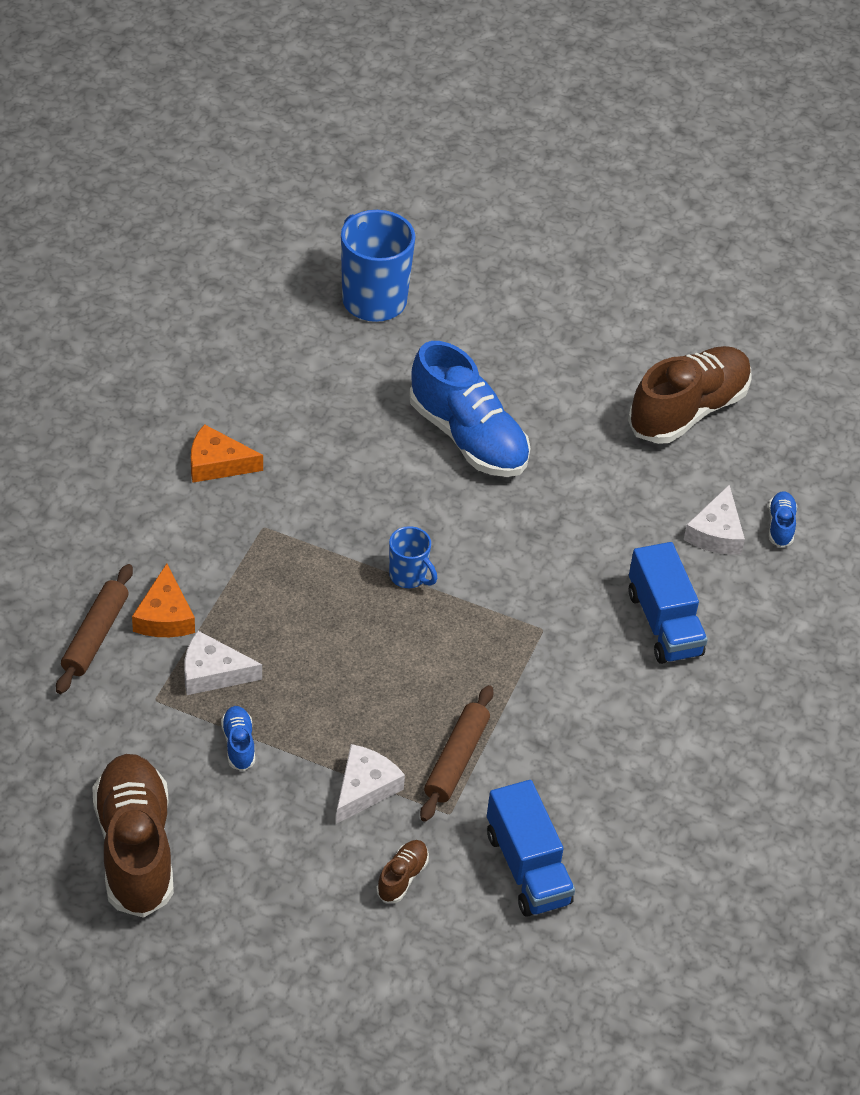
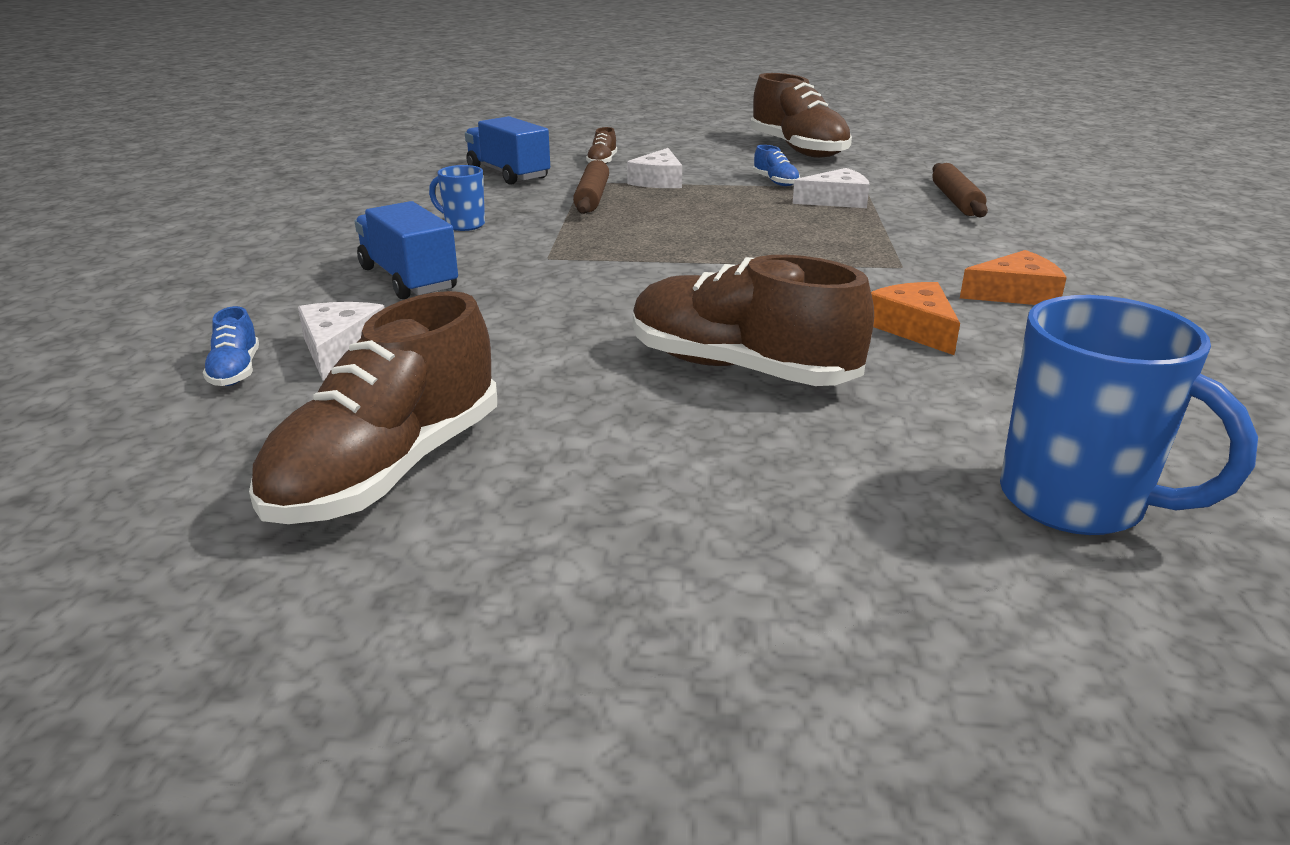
camera: 165 degrees right, 20 degrees down
orange cheese [132,563,195,637] -> orange cheese moved to [871,282,960,355]
blue mug [389,526,437,588] -> blue mug moved to [429,165,485,231]
blue shoe [409,341,530,477] -> brown shoe [633,255,874,386]

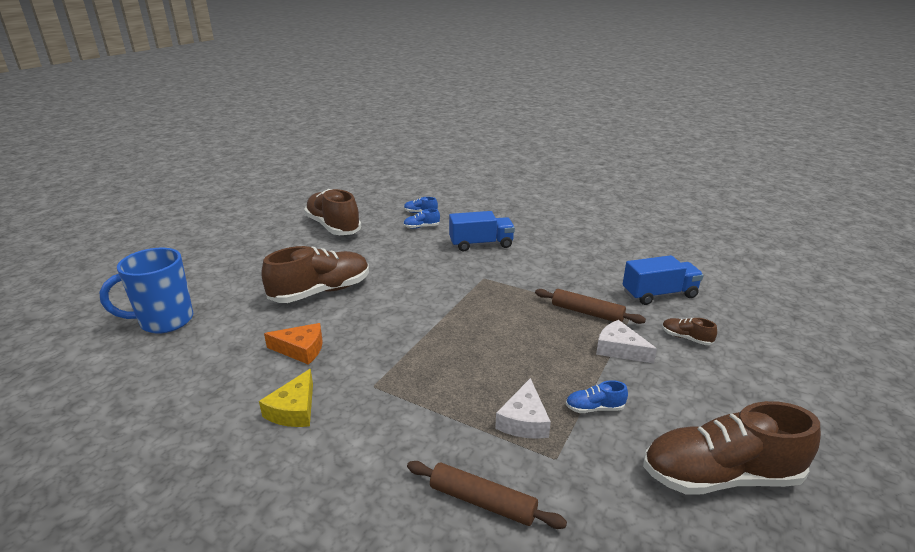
camera: 115 degrees right, 0 degrees up
white cheese [298,302,384,381] -> blue shoe [403,209,440,229]
blue mug [429,165,485,231] -> none
orange cheese [960,250,1067,305] -> yellow cheese [259,369,313,427]

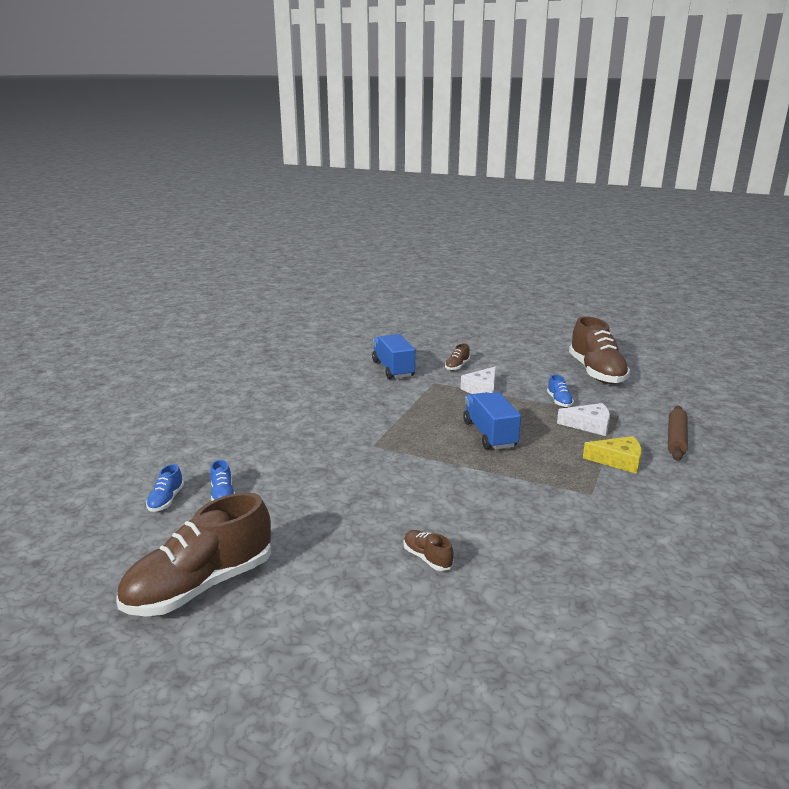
camera: 95 degrees left, 5 degrees down
blue mug [99,248,193,334] -> none
yellow cheese [259,369,313,427] -> yellow cheese moved to [583,436,642,474]
brown shoe [261,246,369,303] -> brown shoe [404,530,454,571], size x0.43
orange cheese [264,323,323,365] -> none
blue truck [449,211,515,251] -> blue truck moved to [463,392,521,450]
brown rolling pin [535,289,646,324] -> none

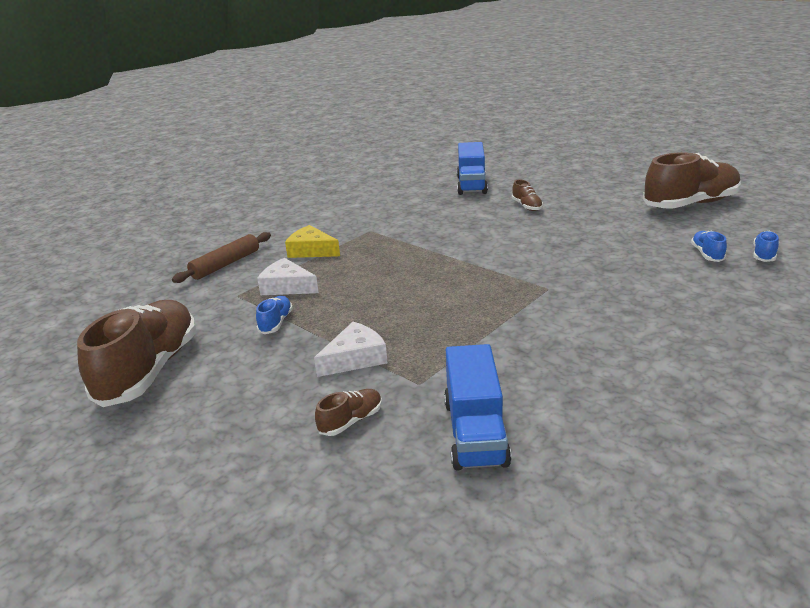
camera: 160 degrees left, 5 degrees up
blue truck [463,392,521,450] -> blue truck moved to [457,142,488,195]

